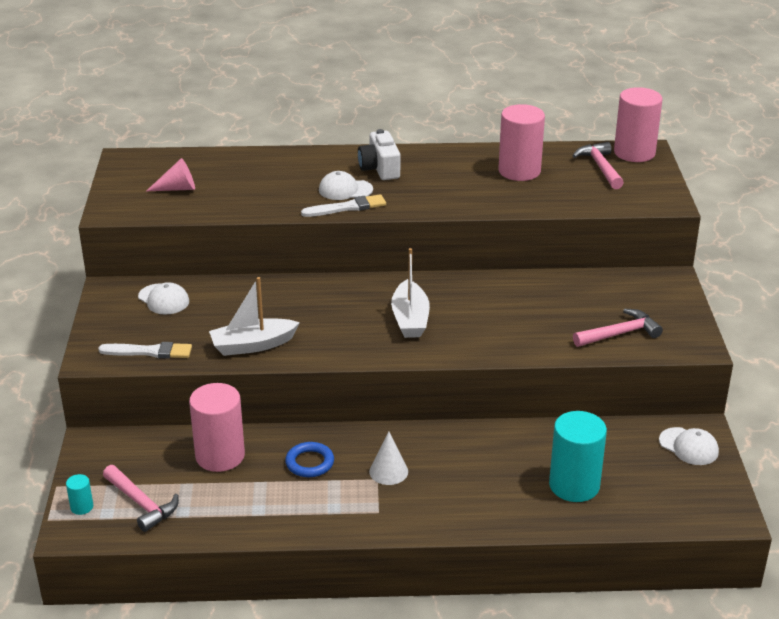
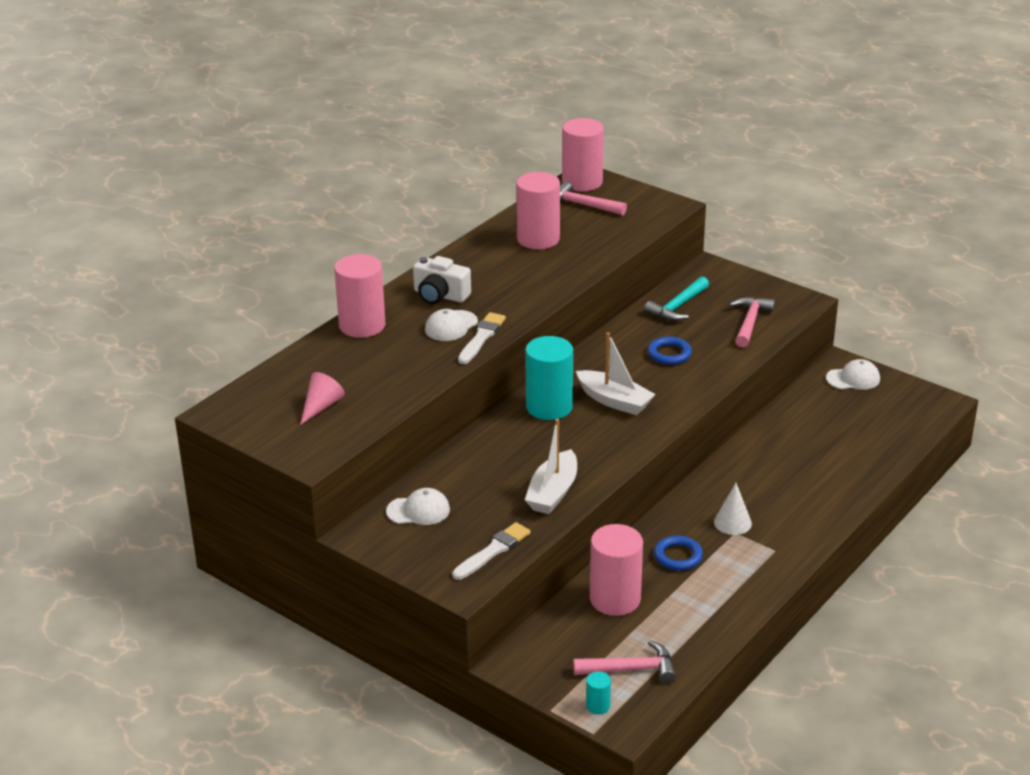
camera: 50 degrees left, 0 degrees up
turquoise cylinder [549,411,607,502] -> turquoise cylinder moved to [525,336,573,420]
none -> pink cylinder [334,254,385,338]
none -> turquoise hammer [644,276,709,321]
none -> blue ring [648,336,692,365]

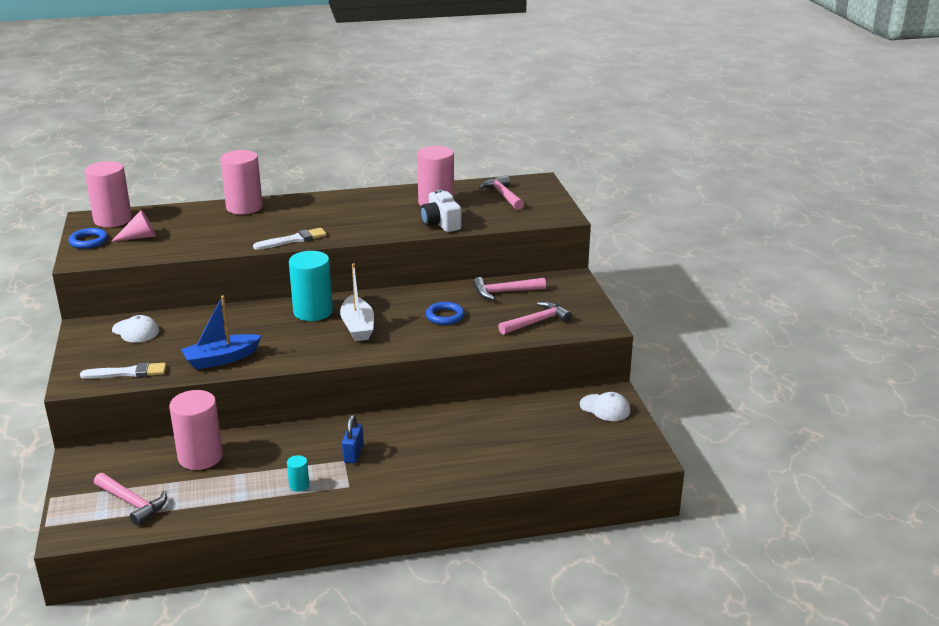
camera: 40 degrees right, 5 degrees down
white camera [413,256,471,304] -> white camera moved to [420,189,461,232]
white cap [425,309,478,341] -> none
white boat [525,419,577,514] -> blue boat [181,295,261,370]
pink cylinder [562,118,604,191] -> pink cylinder moved to [84,161,132,227]
turquoise cylinder [586,671,611,714] -> turquoise cylinder moved to [287,455,309,492]
turquoise hammer [644,276,709,321] -> pink hammer [473,277,546,300]
blue ring [654,535,703,571] -> blue ring moved to [68,228,108,249]
white cone [714,483,752,535] -> blue padlock [342,415,364,463]

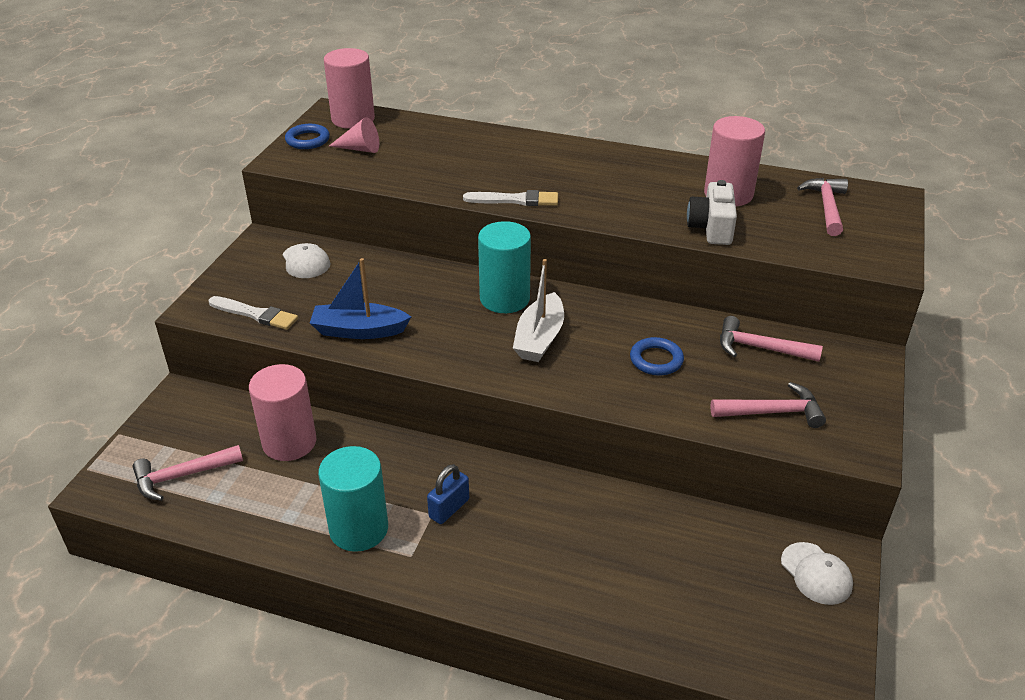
camera: 30 degrees right, 10 degrees up
pink hammer [94,473,167,526] -> pink hammer turned 90 degrees clockwise [133,445,243,501]
pink cylinder [220,150,263,215] -> none
turquoise cylinder [287,455,309,492] -> turquoise cylinder [318,446,388,552], size x2.28

